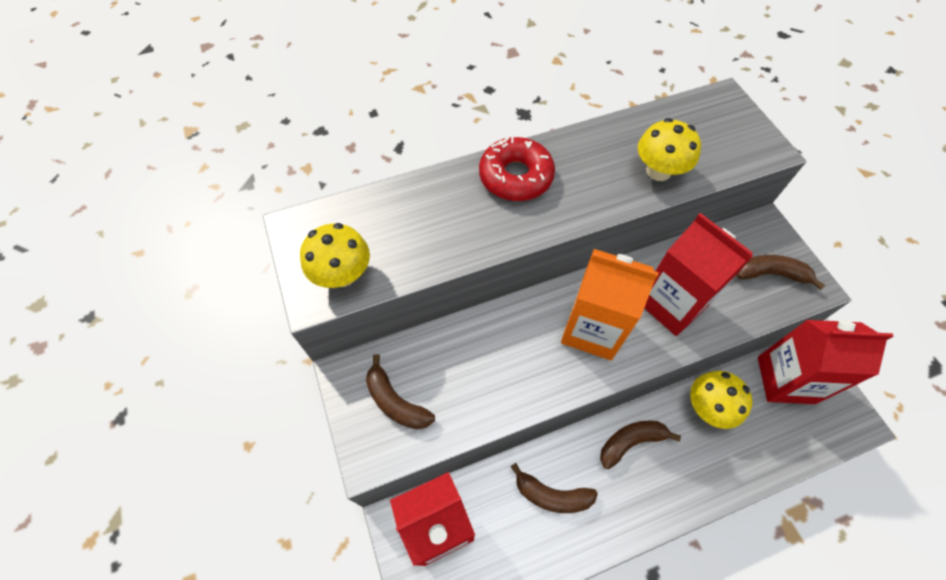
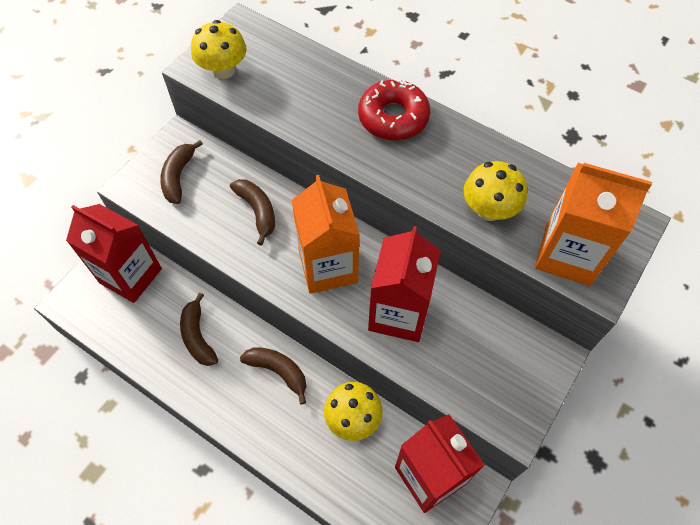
camera: 55 degrees right, 0 degrees up
brown banana [737,255,825,290] -> brown banana moved to [230,179,275,246]
none -> orange carton [535,163,652,286]

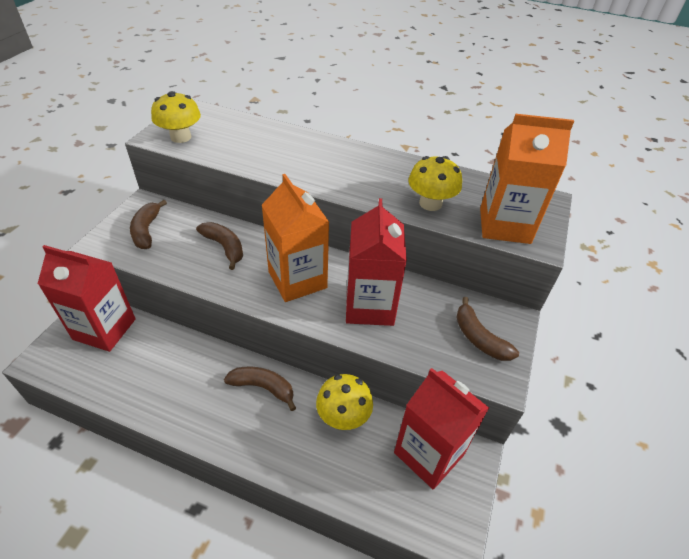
camera: 15 degrees left, 15 degrees down
brown banana [180,293,218,366] -> brown banana moved to [456,297,519,361]
red donut [358,78,430,141] -> none

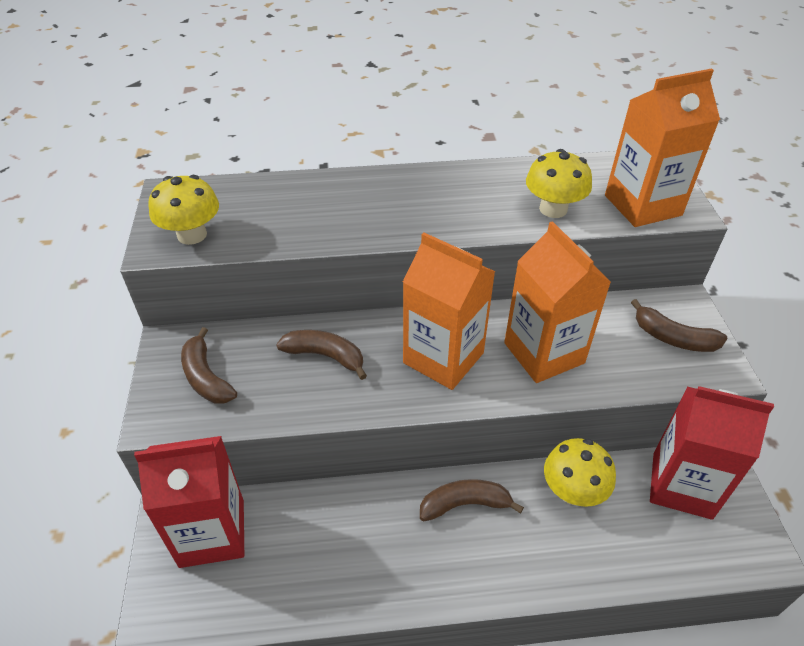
camera: 25 degrees left, 0 degrees up
red carton [346,198,407,326] -> orange carton [504,221,611,383]

